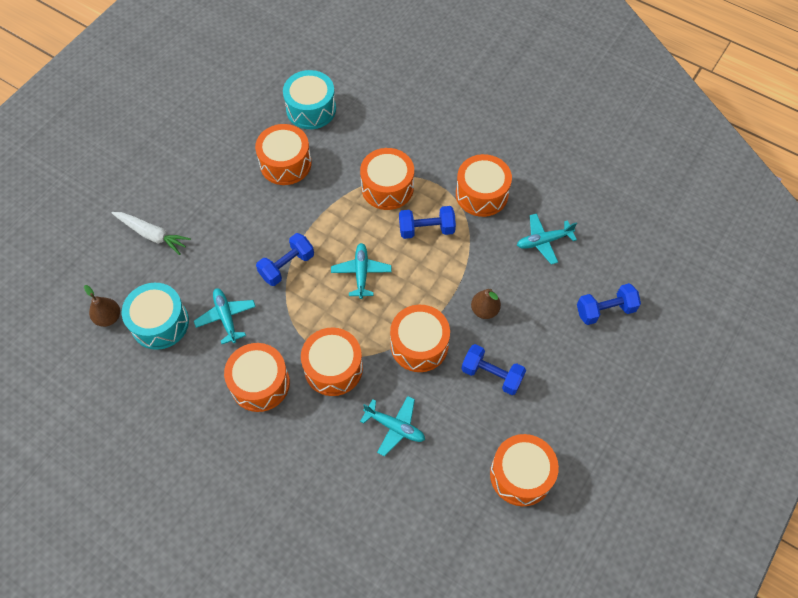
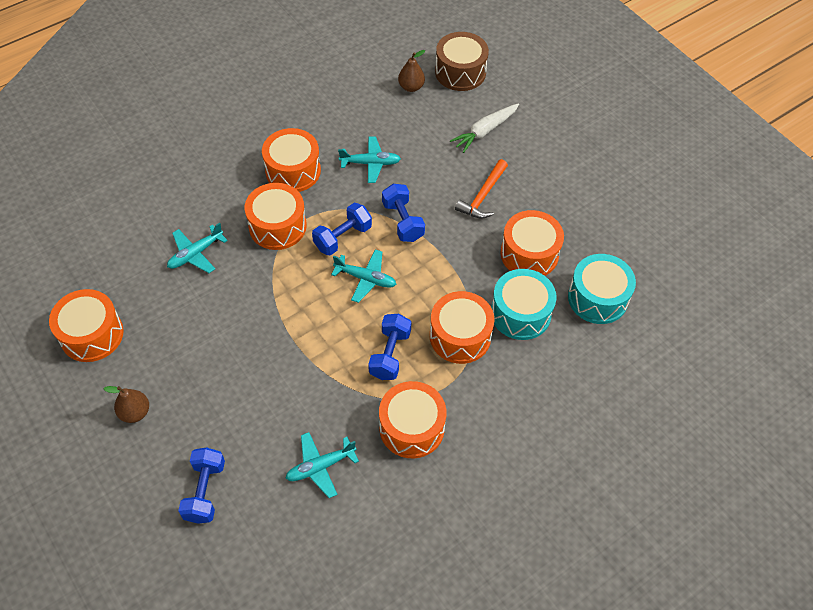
camera: 110 degrees right, 5 degrees down
turquoise drum [122,283,189,350] -> turquoise drum moved to [491,269,557,340]
orange drum [390,305,450,372] -> none
blue dumbbell [461,344,526,395] -> blue dumbbell moved to [312,203,372,255]
brown pear [471,289,501,319] -> brown pear moved to [104,386,149,423]
turquoise plane [517,213,577,265] -> turquoise plane turned 120 degrees counterclockwise [285,432,359,498]
none -> brown drum [435,32,489,91]
none -> orange hammer [455,159,508,219]

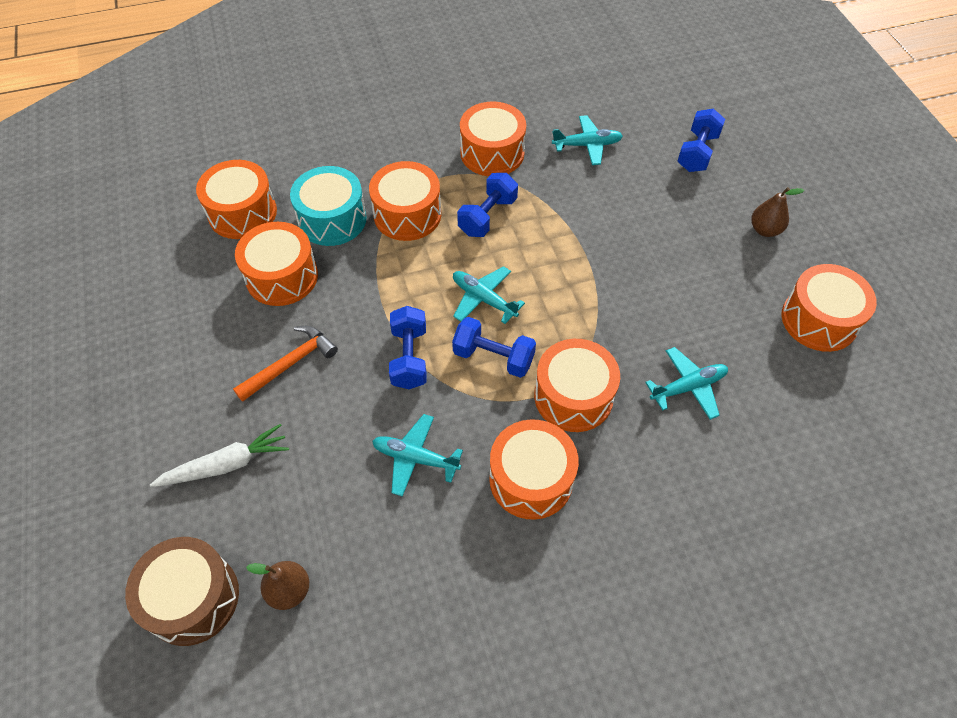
camera: 160 degrees left, 0 degrees up
blue dumbbell [312,203,372,255] -> blue dumbbell turned 45 degrees clockwise [452,317,536,378]
turquoise drum [568,254,636,324] -> orange drum [196,160,277,239]

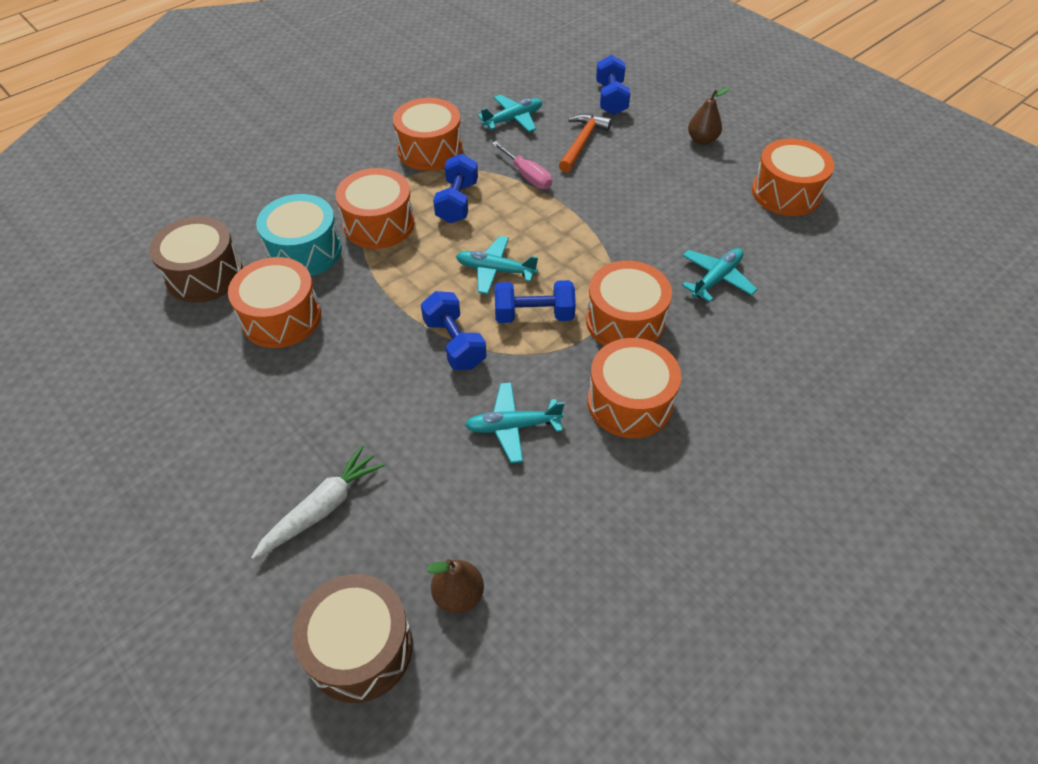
camera: 25 degrees left, 5 degrees down
orange drum [196,160,277,239] -> brown drum [149,216,243,303]
orange hammer [233,326,338,402] -> orange hammer moved to [559,114,612,172]
none -> pink screwdriver [492,141,552,189]

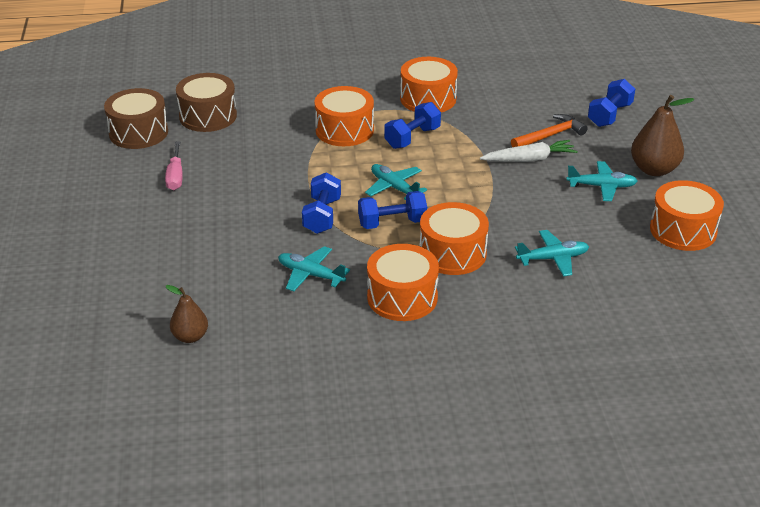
camera: 35 degrees right, 15 degrees down
orange drum [228,257,321,348] -> none
white carrot [251,445,385,560] -> white carrot moved to [480,140,578,162]
turquoise drum [256,194,342,276] -> none
brown drum [292,574,413,703] -> brown drum moved to [104,88,168,149]
turquoise plane [478,95,542,132] -> turquoise plane moved to [566,161,637,201]
pink screwdriver [492,141,552,189] -> pink screwdriver moved to [165,141,183,190]
blue dumbbell [494,280,576,323] -> blue dumbbell turned 45 degrees counterclockwise [358,191,427,229]
brown pear [688,87,730,145] -> brown pear [631,95,694,176], size x1.63

